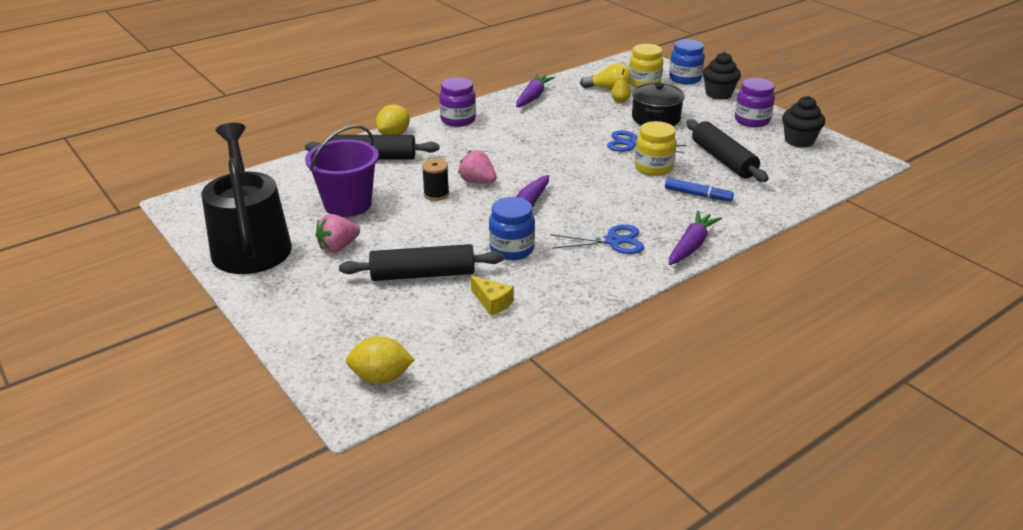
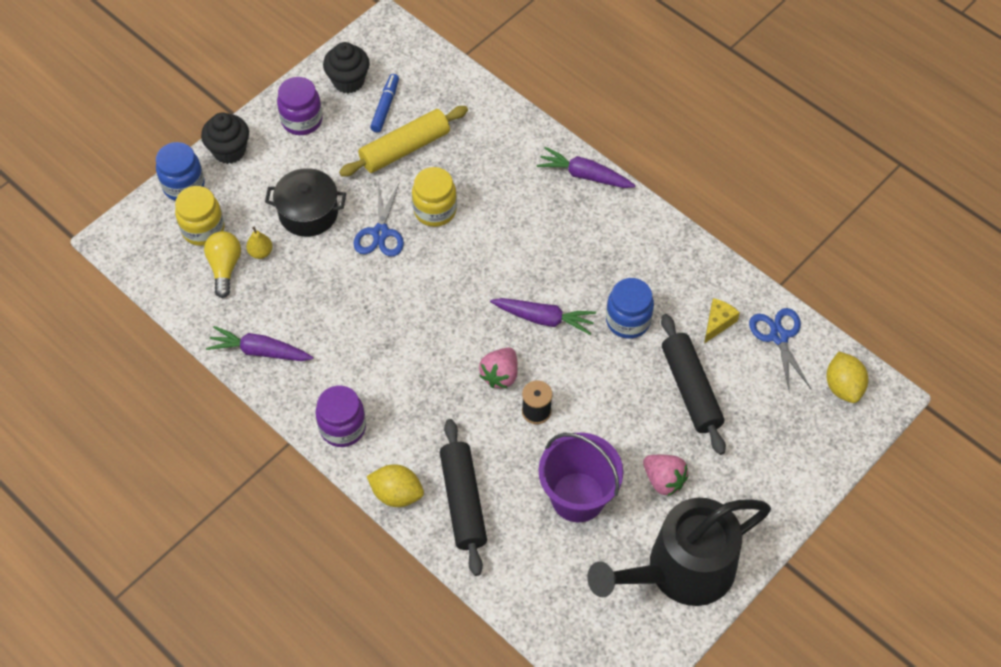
camera: 100 degrees left, 25 degrees up
blue scissors [550,224,644,254] -> blue scissors moved to [749,308,811,393]
blue marker [665,178,734,202] -> blue marker moved to [370,74,399,132]
black rolling pin [686,120,769,182] -> yellow rolling pin [339,106,468,177]

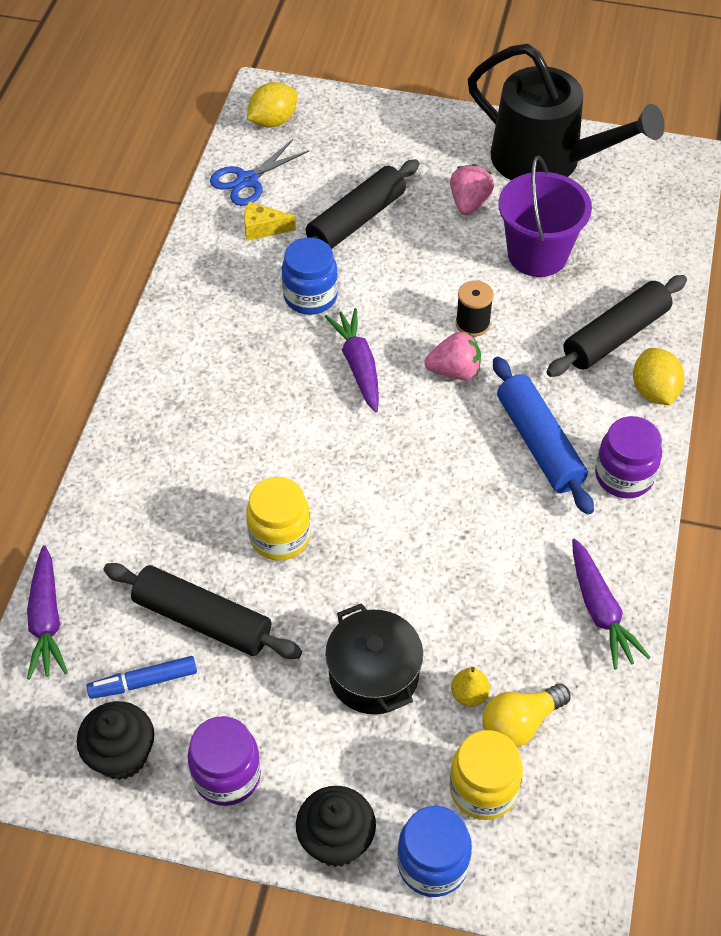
camera: 120 degrees left, 5 degrees down
yellow rolling pin [339,106,468,177] -> black rolling pin [104,563,302,659]
blue scissors [354,182,404,257] -> none
purple carrot [537,147,636,188] -> purple carrot moved to [27,545,68,680]
none -> blue rolling pin [493,357,594,515]

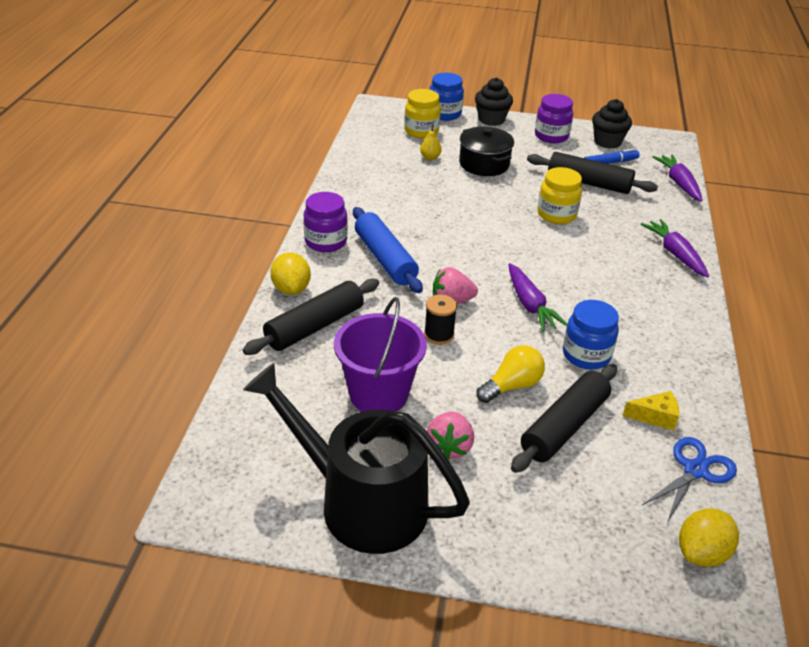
camera: 175 degrees right, 15 degrees down
yellow light bulb [483,684,571,748] -> yellow light bulb moved to [476,345,545,403]
purple carrot [572,539,651,670] -> purple carrot moved to [641,219,709,277]

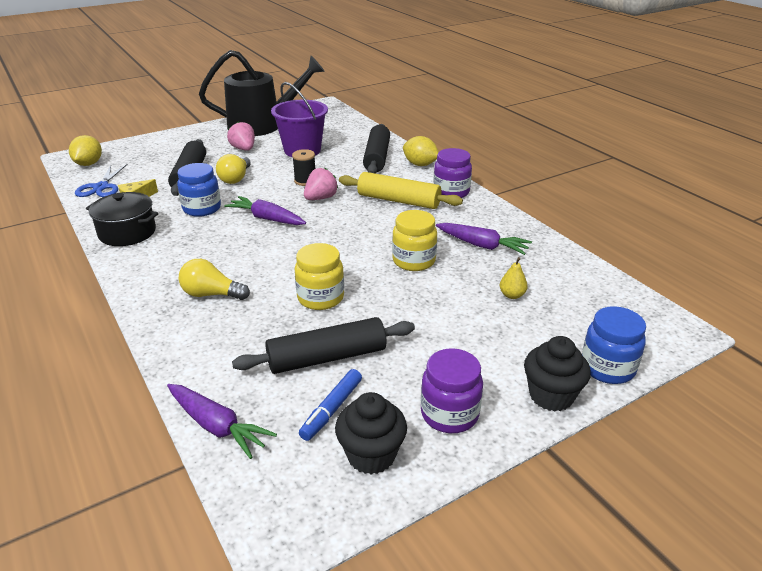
camera: 140 degrees right, 5 degrees down
blue rolling pin [353,207,423,293] -> yellow rolling pin [339,172,463,209]
yellow jar [404,89,441,139] -> yellow jar moved to [392,210,437,271]
black pot [459,126,514,176] -> black pot moved to [86,192,158,246]
purple carrot [641,219,709,277] -> purple carrot moved to [436,223,532,255]
none -> yellow light bulb [179,259,250,300]

